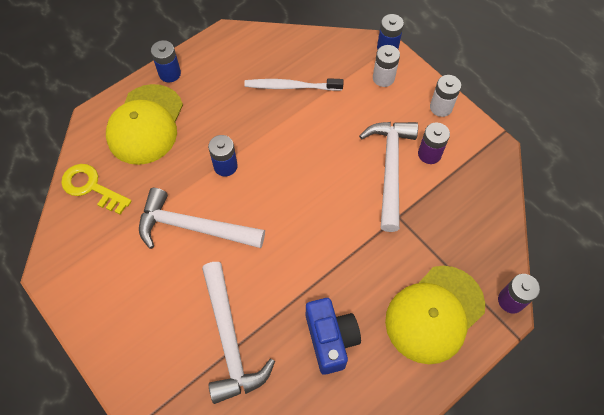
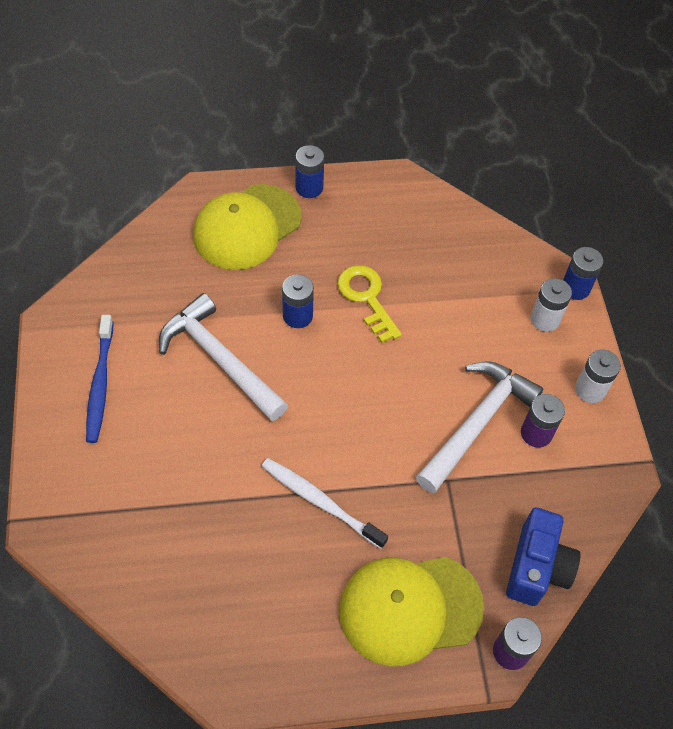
camera: 30 degrees right, 5 degrees down
yellow key [61,164,132,215] -> yellow key moved to [337,265,402,343]
white hammer [202,262,275,404] -> none
white toothbrush [244,78,343,91] -> white toothbrush moved to [262,458,388,549]
blue camera [306,298,361,375] -> blue camera moved to [506,508,580,606]
none -> blue toothbrush [86,315,113,443]

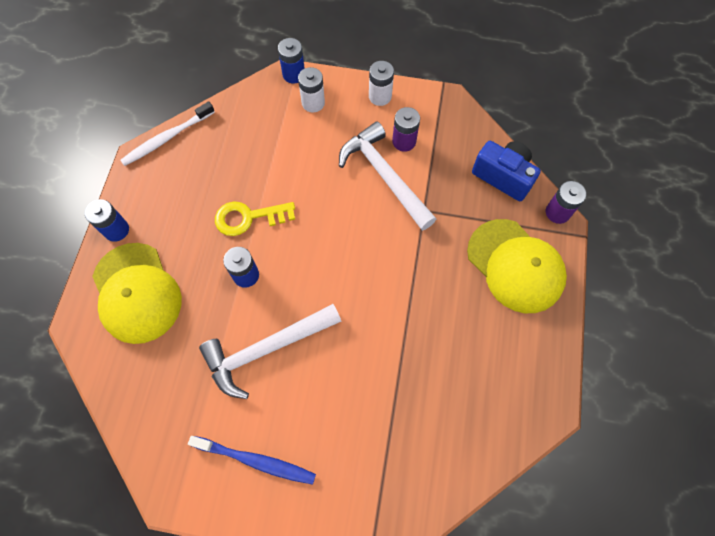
camera: 70 degrees left, 10 degrees up
white toothbrush [262,458,388,549] -> white toothbrush moved to [120,101,215,166]
yellow cap [339,557,484,666] -> yellow cap turned 45 degrees counterclockwise [467,219,567,313]

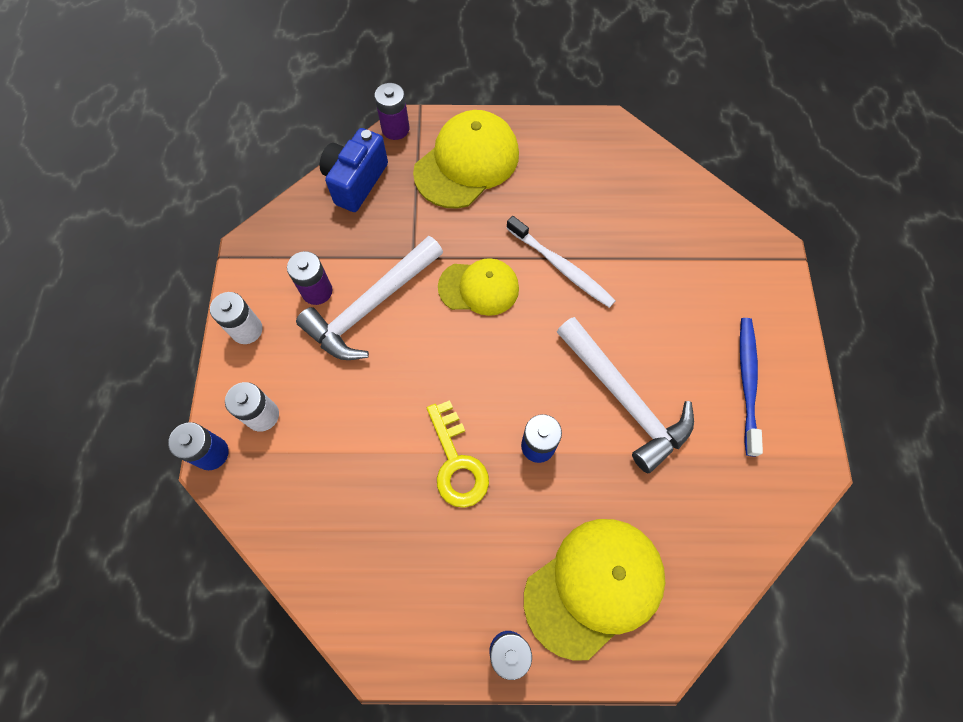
camera: 100 degrees left, 0 degrees up
white toothbrush [120,101,215,166] -> white toothbrush moved to [506,216,616,308]
none -> yellow cap [438,258,519,316]

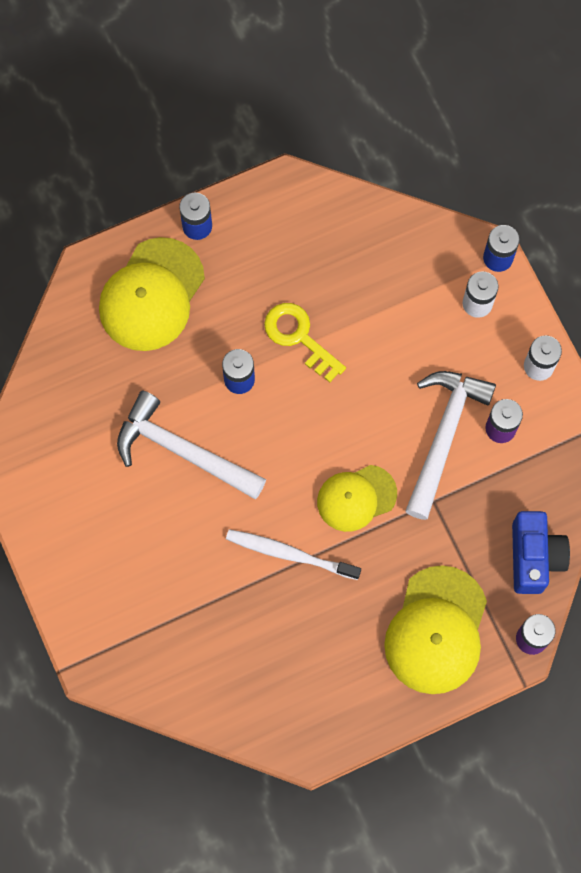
camera: 155 degrees right, 5 degrees up
blue toothbrush [740,318,763,456] -> none

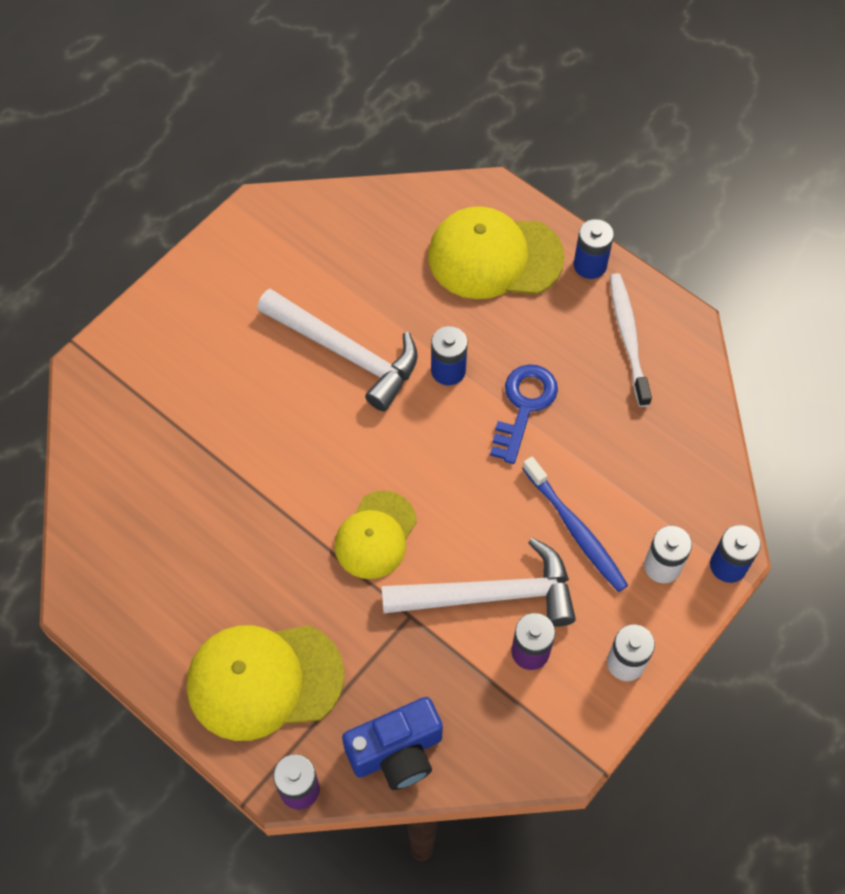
camera: 65 degrees right, 10 degrees down
white hammer [117,391,266,499] -> white hammer turned 120 degrees clockwise [257,289,418,411]
white toothbrush [226,529,361,580] -> white toothbrush moved to [609,273,652,407]
yellow key [264,303,346,383] -> blue key [490,364,558,464]
yellow cap [317,465,397,532] -> yellow cap turned 105 degrees counterclockwise [334,491,417,579]
none -> blue toothbrush [522,456,628,592]

